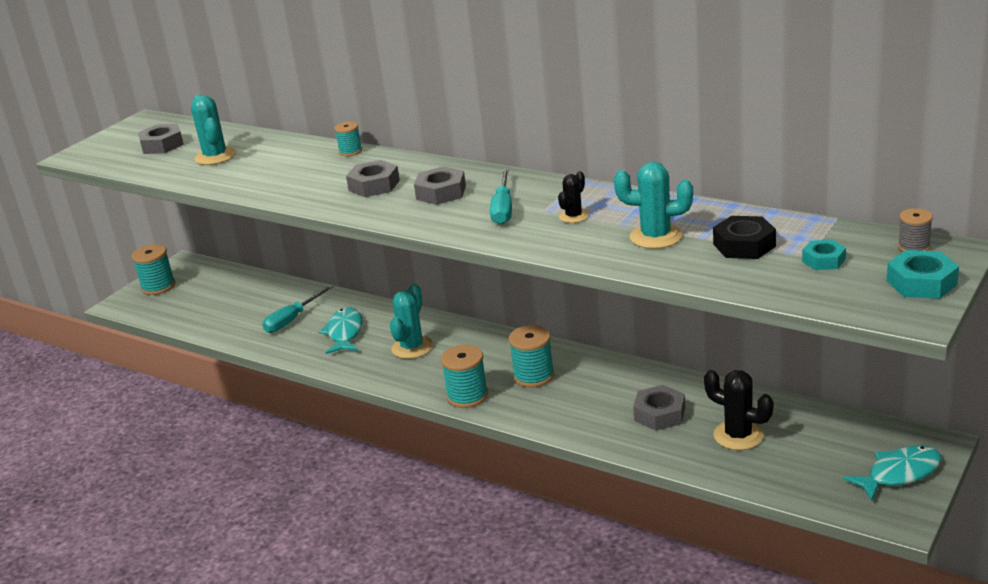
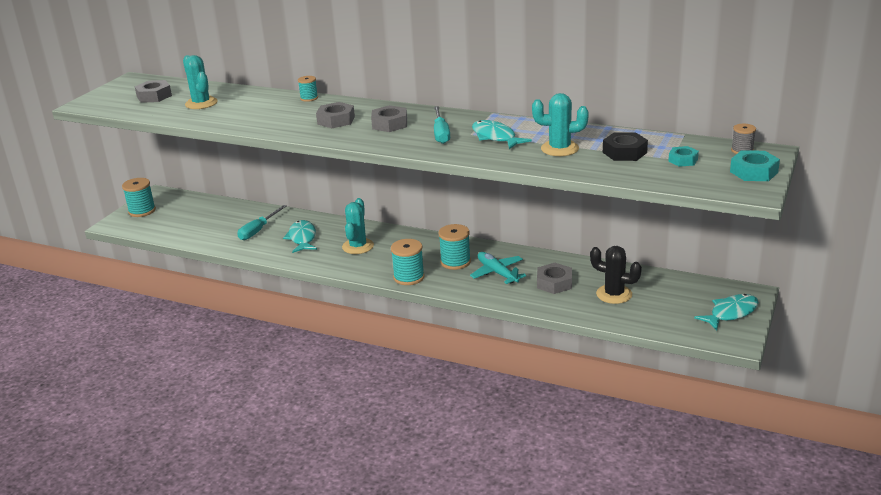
camera: 10 degrees left, 0 degrees up
black cactus [558,171,589,223] -> turquoise fish [472,120,532,149]
none -> turquoise plane [470,252,526,284]

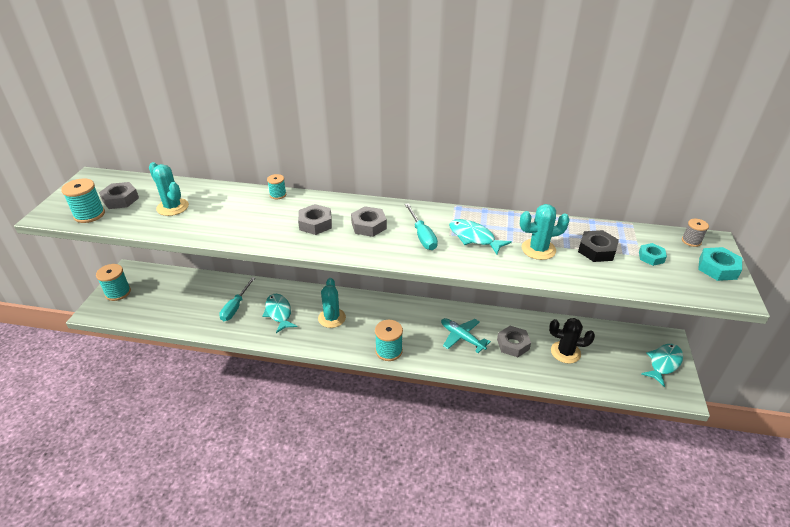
camera: 15 degrees left, 10 degrees up
turquoise spool [438,224,471,270] -> turquoise spool moved to [61,178,105,223]

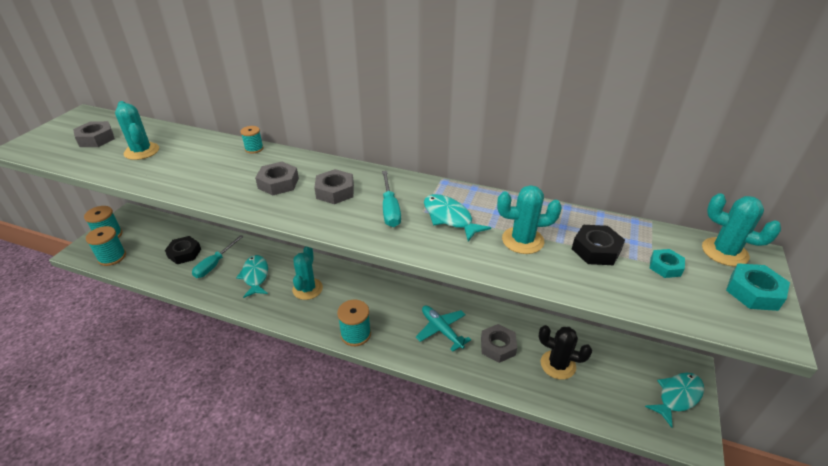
camera: 10 degrees right, 0 degrees up
turquoise spool [61,178,105,223] -> turquoise spool moved to [86,226,126,266]
grey spool [682,219,709,247] -> turquoise cactus [702,193,781,266]
none -> black nut [165,236,201,264]

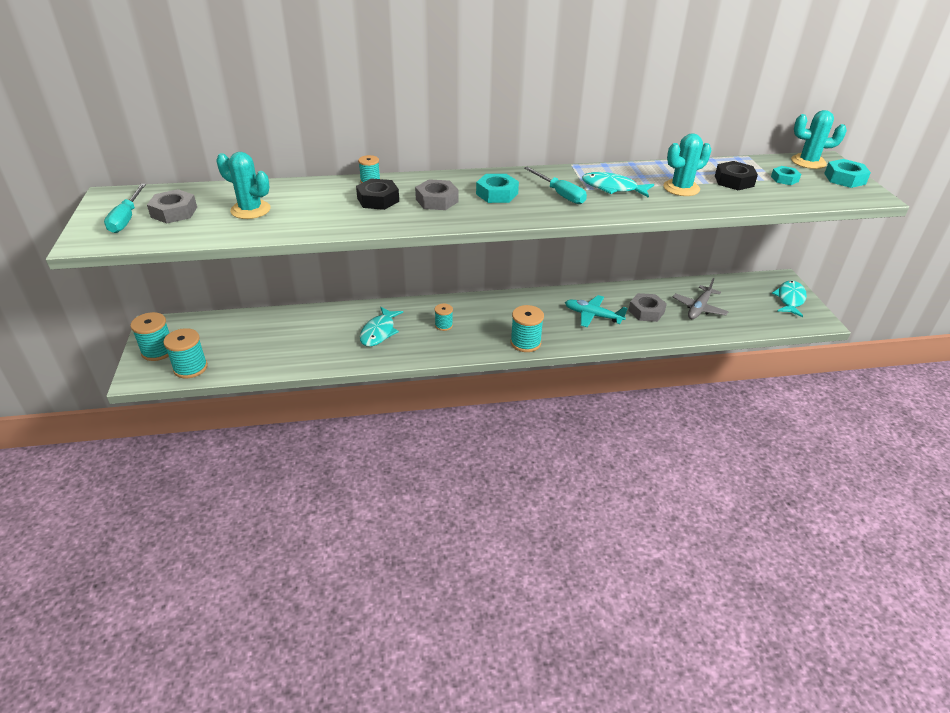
camera: 30 degrees left, 0 degrees up
black nut [165,236,201,264] -> black nut moved to [356,178,399,210]
turquoise screwdriver [192,235,244,278] -> turquoise screwdriver moved to [104,184,146,233]
turquoise fish [236,255,268,298] -> turquoise fish turned 120 degrees counterclockwise [360,307,403,347]
turquoise cactus [292,246,323,300] -> turquoise spool [435,303,453,331]
grey nut [314,169,354,204] -> turquoise nut [476,174,519,203]
black cactus [539,325,592,380] -> grey plane [673,278,729,319]

